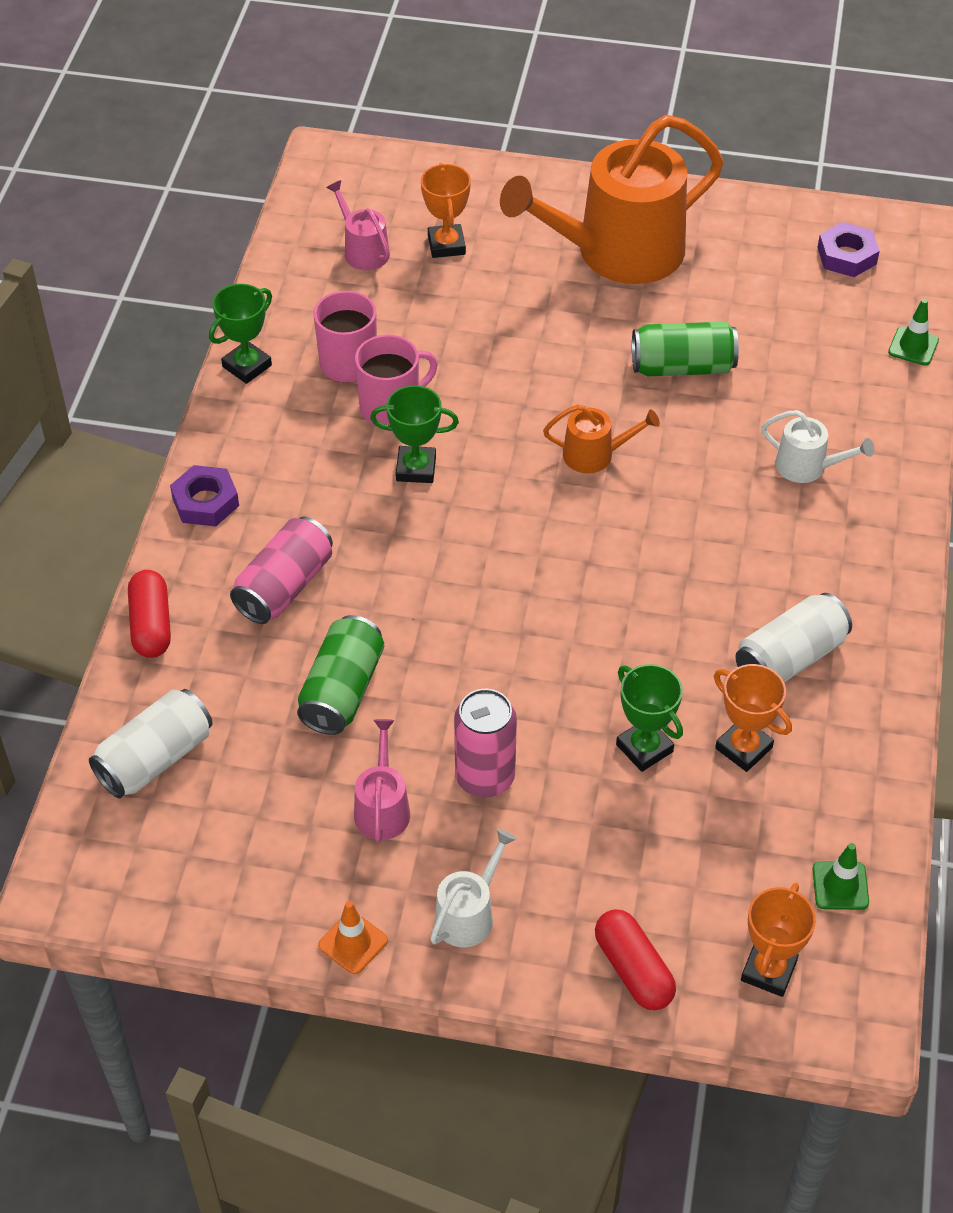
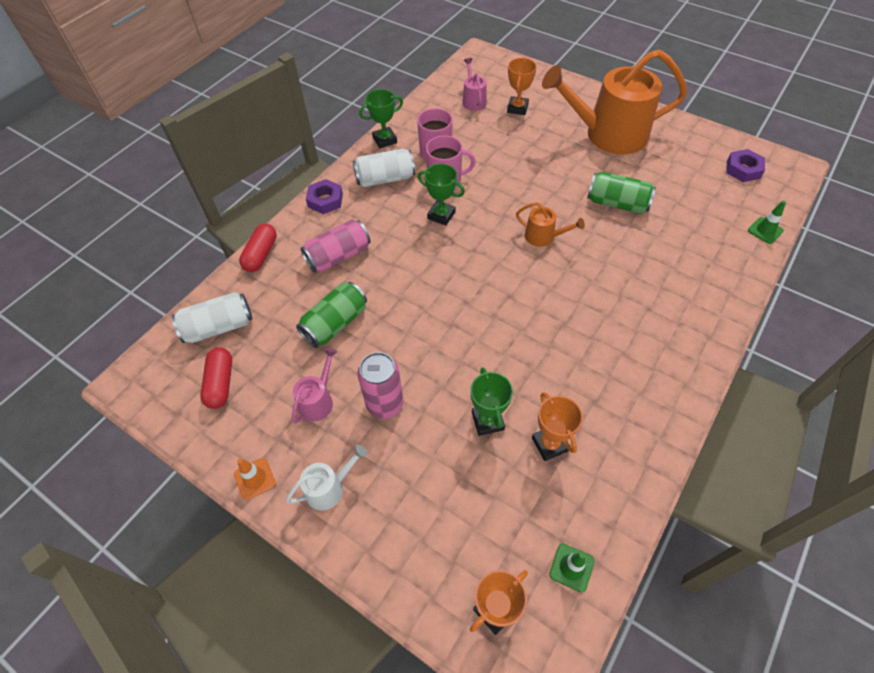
camera: 25 degrees right, 5 degrees up
red capsule [595,909,676,1010] -> red capsule moved to [200,347,232,409]
white can [735,593,852,683] -> white can moved to [353,149,415,187]
white watering can [761,410,874,483] -> none

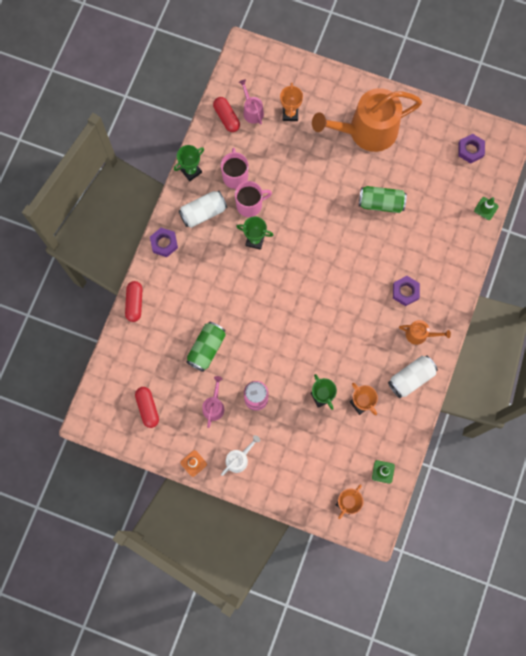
camera: 15 degrees left, 20 degrees up
white can [172,292,252,343] -> white can moved to [388,356,438,398]
pink can [301,219,370,272] -> none
orange watering can [516,202,585,247] -> orange watering can moved to [399,320,451,345]
none -> red capsule [213,97,240,132]
none -> purple nut [393,276,420,306]

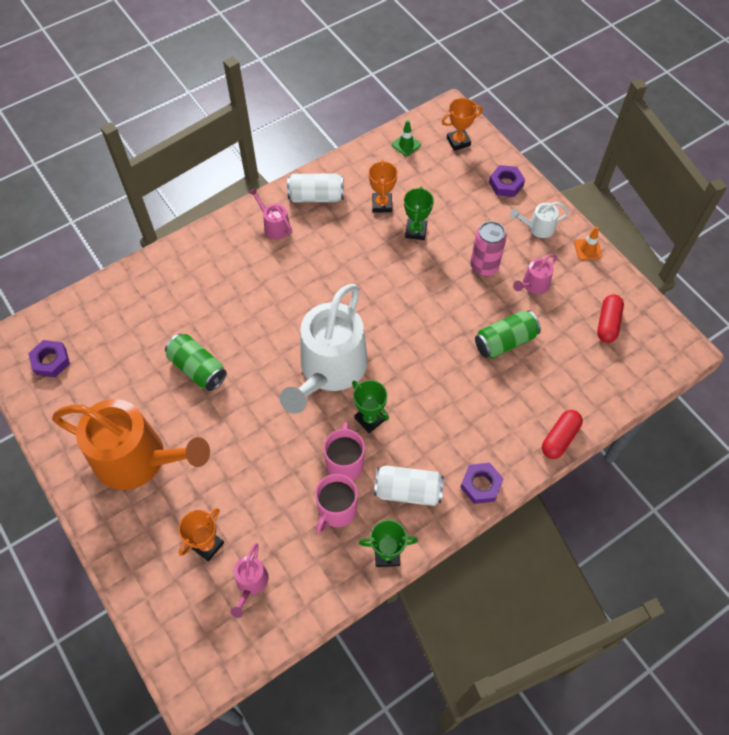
camera: 145 degrees left, 15 degrees down
red capsule [213,97,240,132] -> none
pink mug [235,181,272,217] -> pink mug turned 75 degrees clockwise [323,422,365,481]
purple nut [393,276,420,306] -> purple nut moved to [489,165,525,197]
orange watering can [399,320,451,345] -> pink watering can [249,187,292,239]
green traffic cone [474,197,499,220] -> none
none -> white watering can [280,284,368,414]

